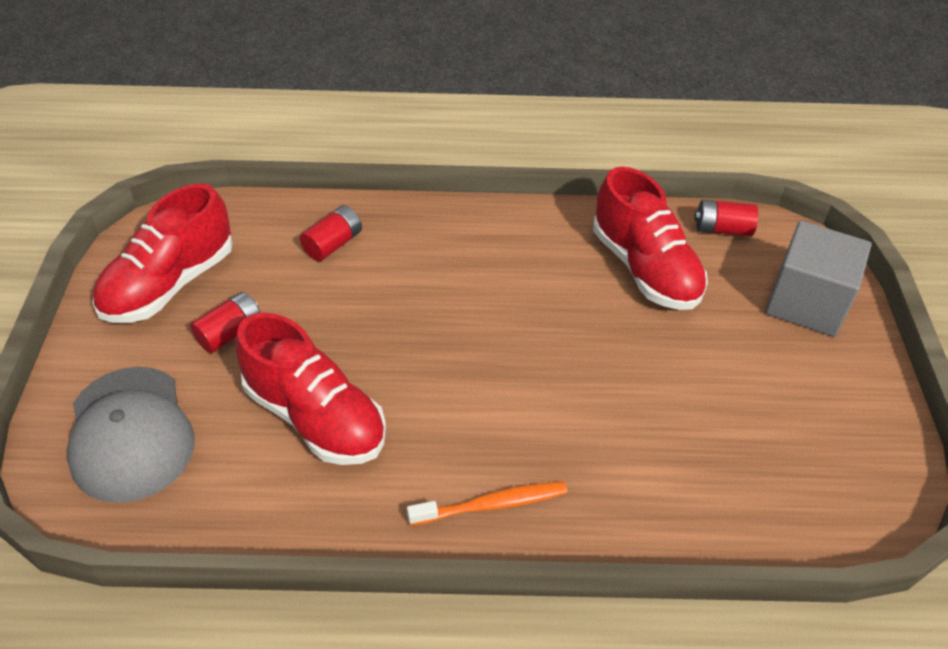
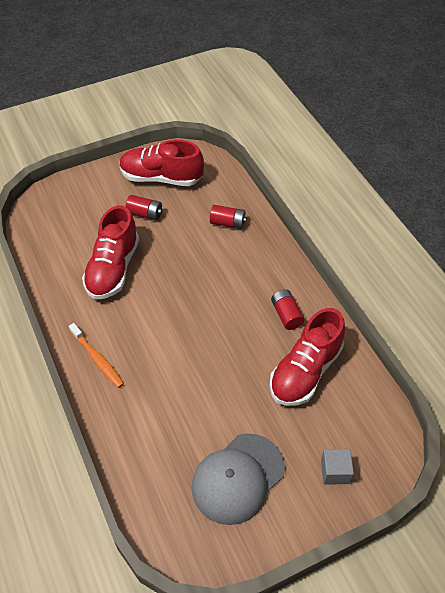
camera: 65 degrees right, 5 degrees up
grey cap [67,367,195,503] -> grey cap moved to [192,433,285,525]
red battery [694,200,758,236] -> red battery moved to [271,289,304,330]
grey cube [765,221,872,337] -> grey cube [321,449,354,485], size x0.52

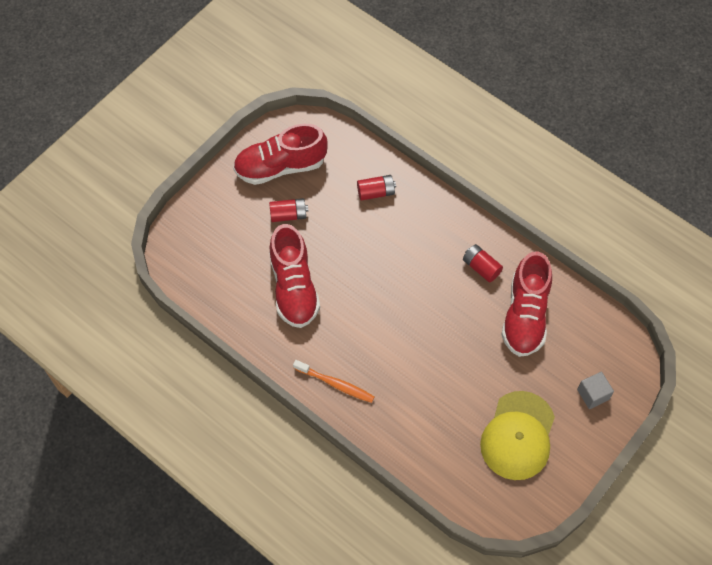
camera: 25 degrees left, 10 degrees up
grey cap [192,433,285,525] -> yellow cap [480,391,555,480]

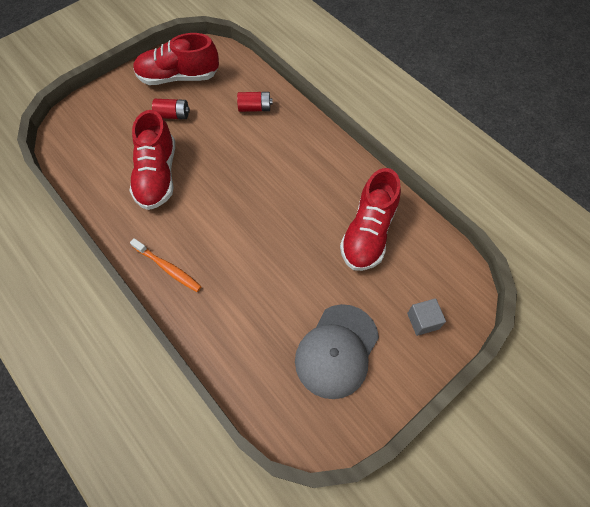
camera: 10 degrees right, 0 degrees up
red battery [463,244,503,282] -> none
yellow cap [480,391,555,480] -> grey cap [295,304,379,399]

